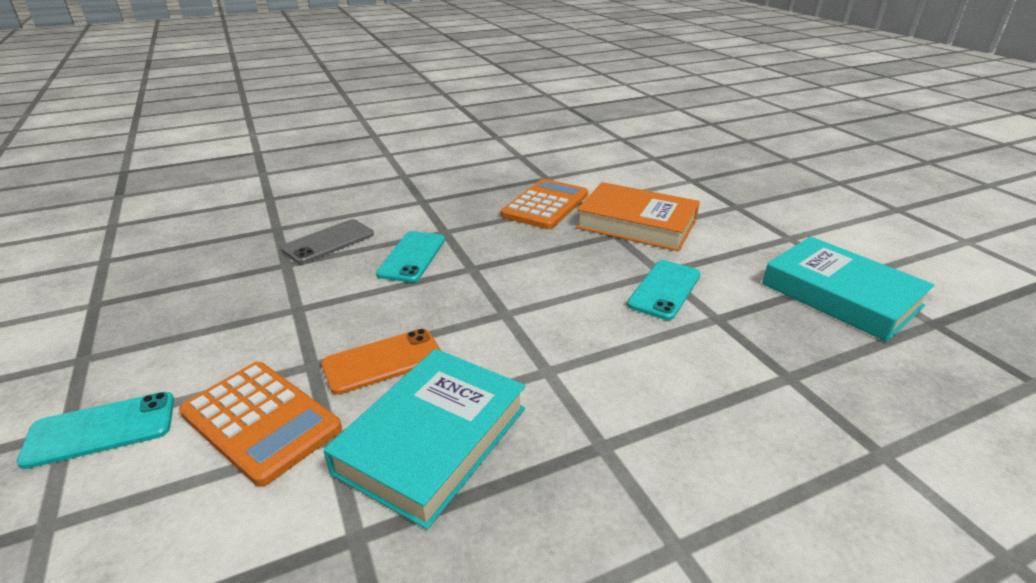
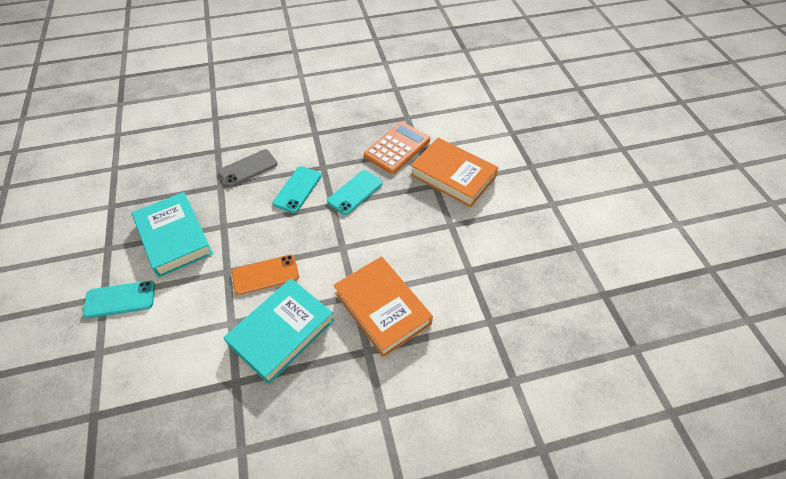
camera: 10 degrees right, 20 degrees up
orange calculator [179,362,342,487] -> none
turquoise phone [627,260,701,320] -> turquoise phone moved to [327,170,383,215]
turquoise book [762,236,935,342] -> turquoise book moved to [132,192,213,277]
none -> orange book [333,256,433,357]

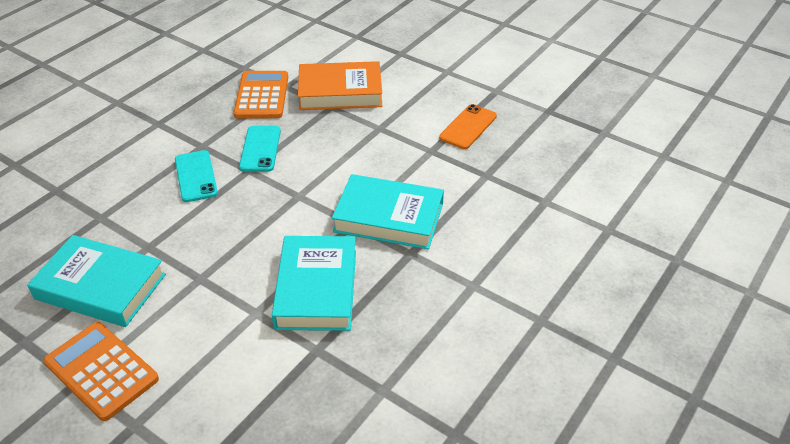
camera: 40 degrees left, 10 degrees down
turquoise phone [83,281,155,318] -> orange calculator [43,322,159,421]
grey phone [218,149,278,187] -> none
orange phone [232,255,299,295] -> orange phone moved to [439,104,497,149]
orange book [333,256,433,357] -> turquoise book [332,174,444,250]

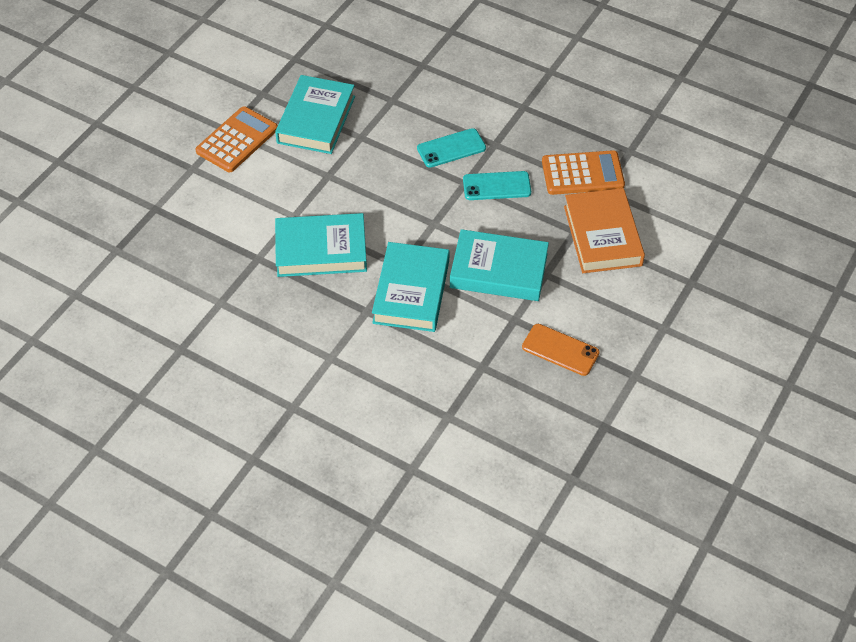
camera: 85 degrees right, 10 degrees up
none -> turquoise book [450,229,549,301]

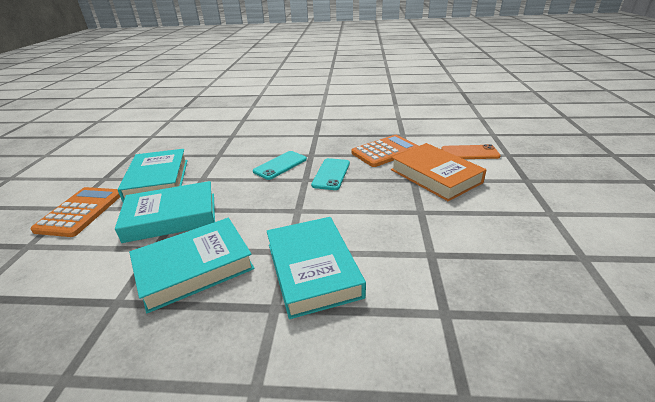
camera: 25 degrees left, 20 degrees down
turquoise book [450,229,549,301] -> turquoise book moved to [115,181,215,243]
turquoise phone [463,171,531,200] -> turquoise phone turned 45 degrees counterclockwise [311,158,350,190]
orange phone [522,324,600,376] -> orange phone moved to [441,144,501,159]

